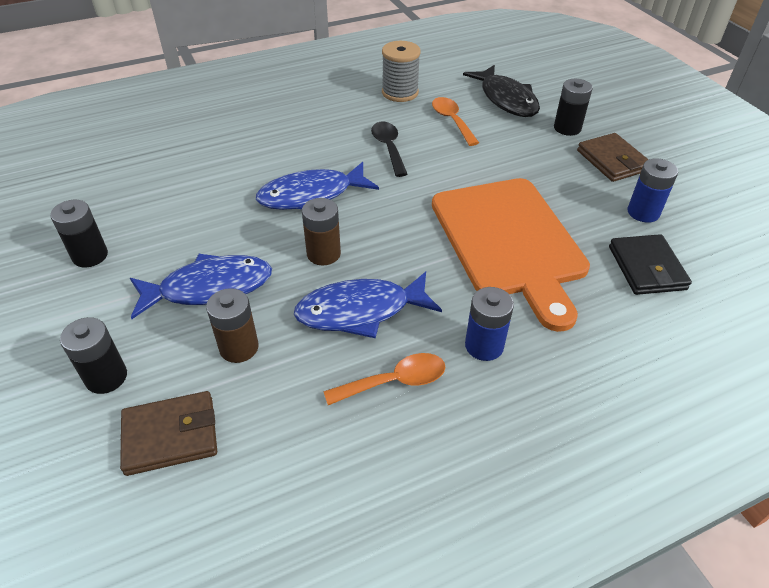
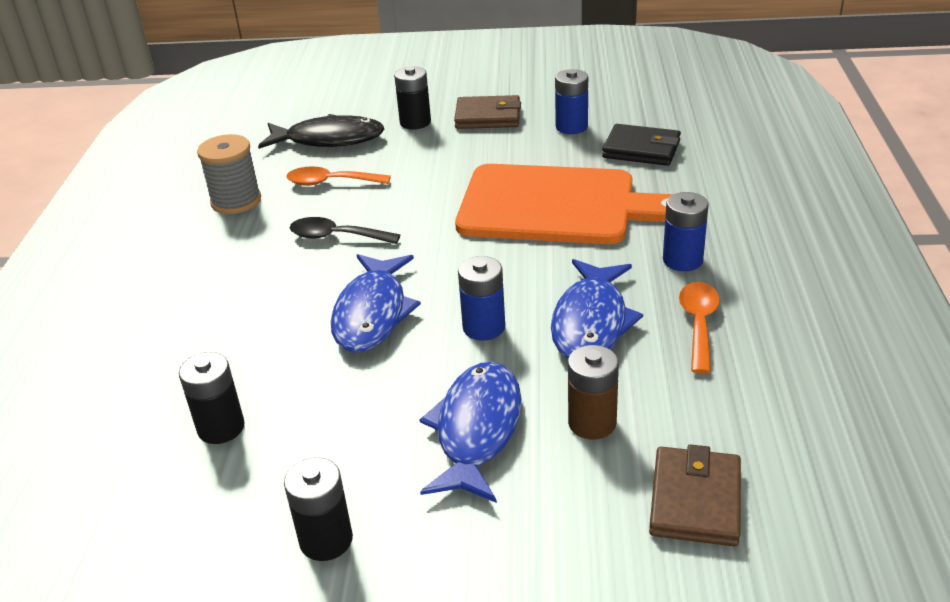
camera: 60 degrees left, 10 degrees down
black battery [60,317,127,394] -> black battery moved to [179,352,244,444]
brown battery [302,198,341,265] -> blue battery [458,256,505,341]

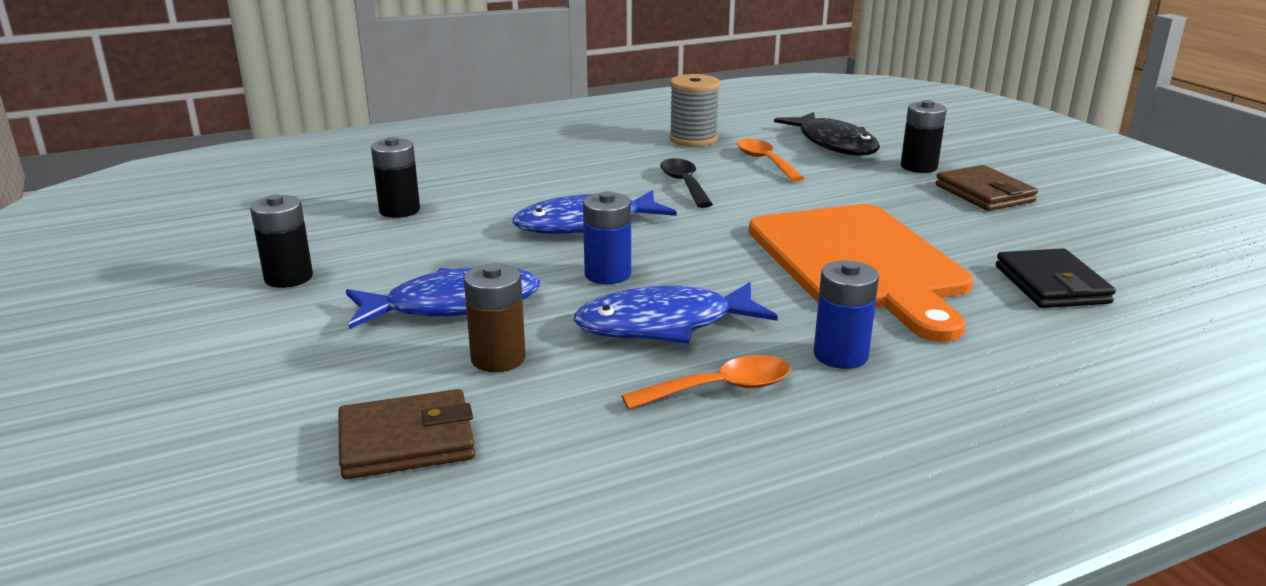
camera: 60 degrees right, 10 degrees down
blue battery [555,69,588,134] -> none

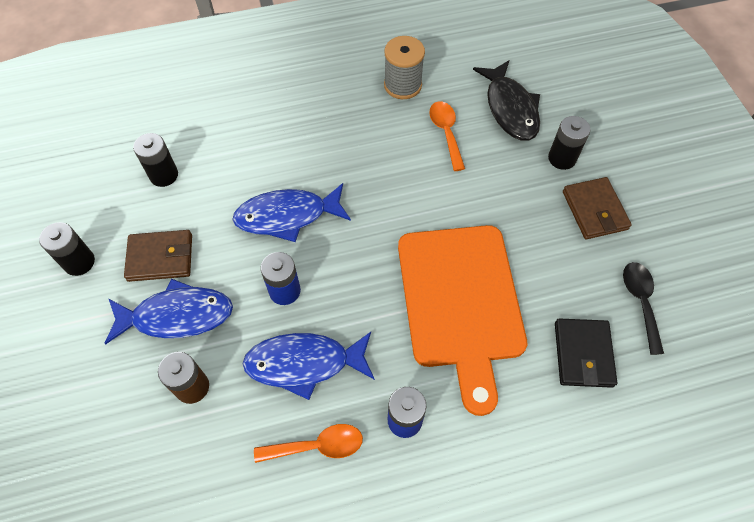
camera: 10 degrees right, 35 degrees up
brown wallet [338,389,475,479] -> brown wallet moved to [124,230,192,282]
black spoon [660,158,713,208] -> black spoon moved to [623,262,664,355]

